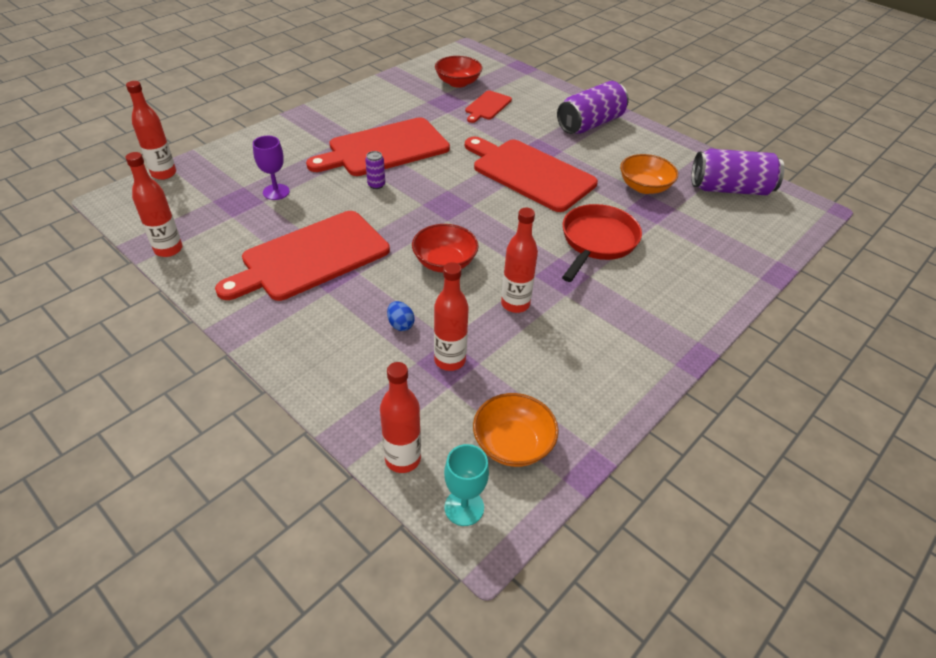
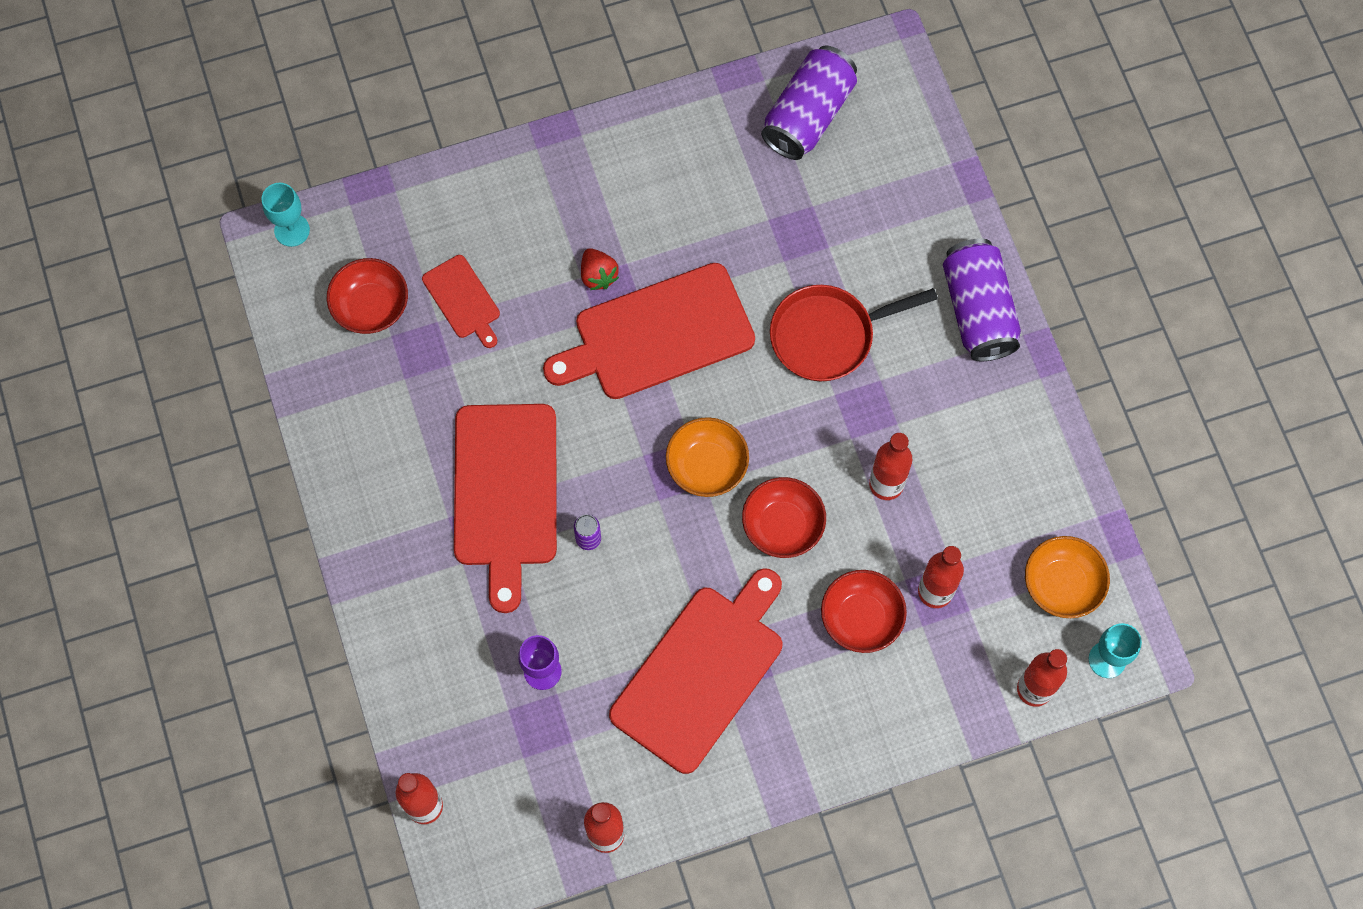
camera: 60 degrees left, 25 degrees up
red cutting board [215,211,390,301] -> red cutting board turned 135 degrees counterclockwise [609,569,782,774]
blue egg [387,301,414,331] -> red bowl [821,570,907,653]
purple can [557,81,629,134] -> purple can moved to [943,238,1021,361]
red pan [562,204,642,282] -> red pan turned 75 degrees counterclockwise [770,285,938,381]
orange bowl [620,154,678,194] -> orange bowl moved to [666,417,749,497]
none -> turquoise goblet [262,183,310,247]
none -> red strawberry [581,248,619,290]

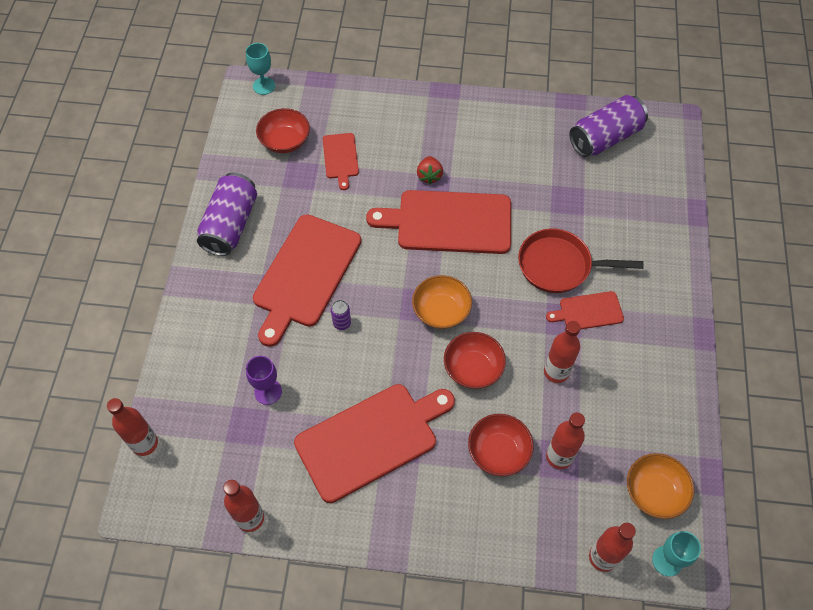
camera: 25 degrees right, 10 degrees down
purple can [943,238,1021,361] -> purple can moved to [197,173,257,256]
none -> red cutting board [546,291,624,329]

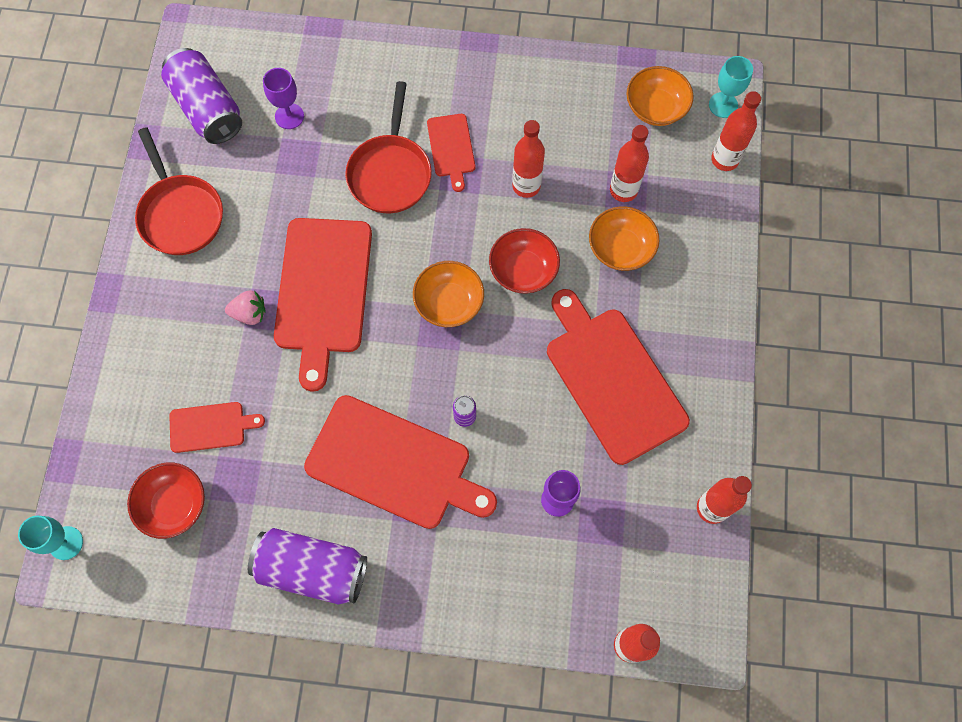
camera: 90 degrees left, 10 degrees up
red strawberry [417,156,443,184] -> pink strawberry [225,290,266,325]
red bowl [468,414,534,476] -> orange bowl [589,206,659,271]
none -> red pan [135,127,223,255]
none -> purple goblet [263,68,304,129]

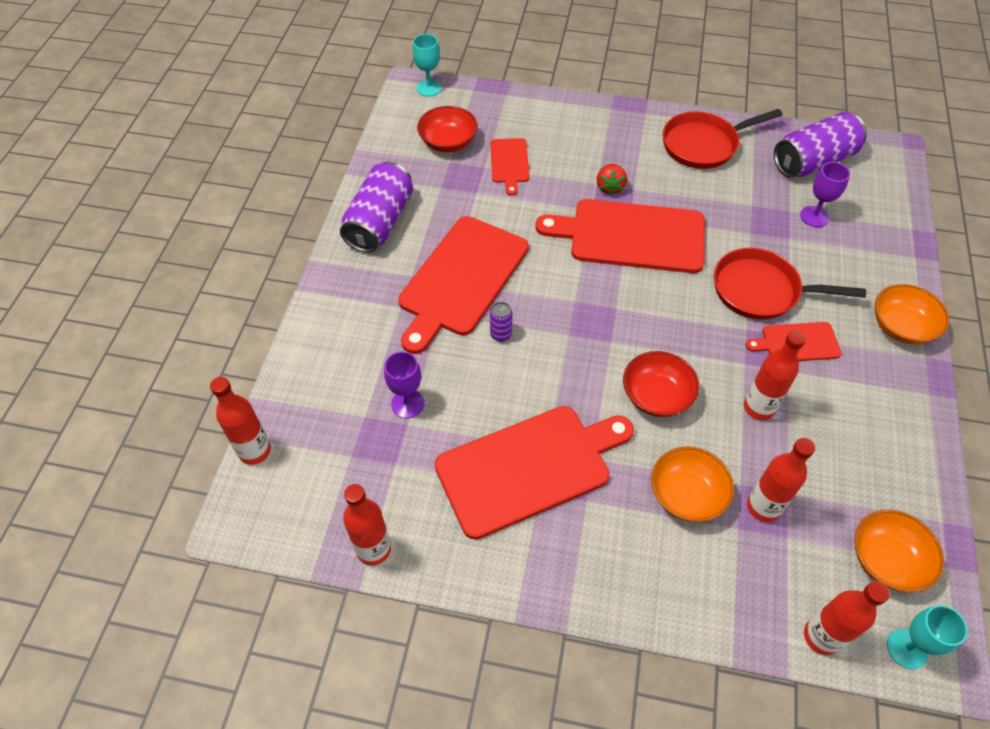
camera: 95 degrees right, 15 degrees down
pink strawberry [225,290,266,325] -> red strawberry [597,164,627,195]
orange bowl [413,261,484,327] -> orange bowl moved to [875,284,949,344]

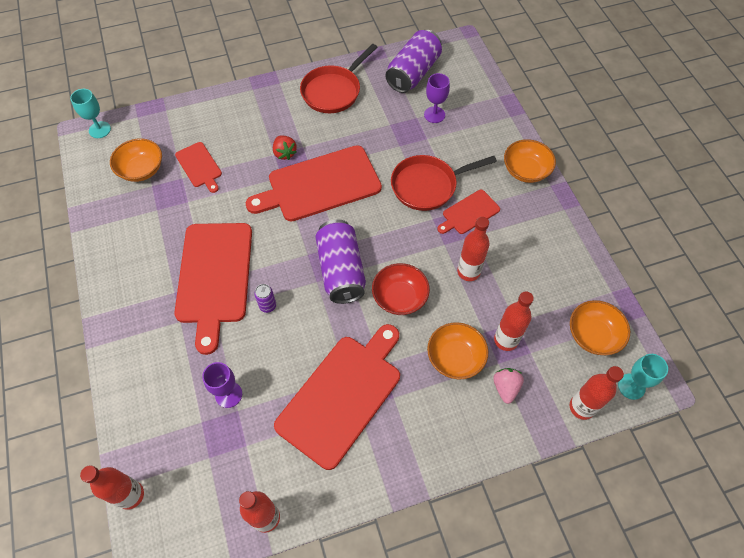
camera: 30 degrees left, 5 degrees up
purple can [340,162,413,253] -> purple can moved to [315,220,366,304]
red bowl [417,106,478,152] -> orange bowl [110,138,162,182]
none -> pink strawberry [493,368,524,404]

